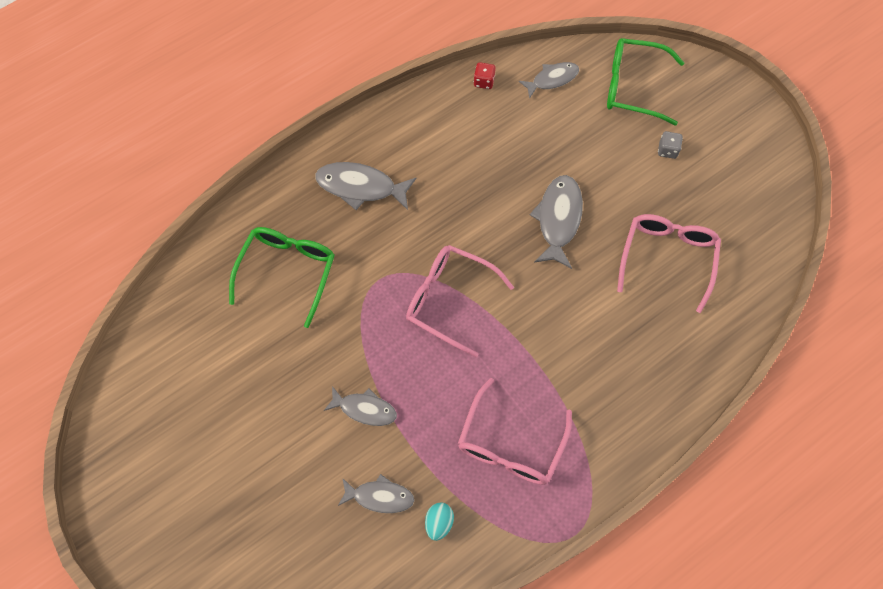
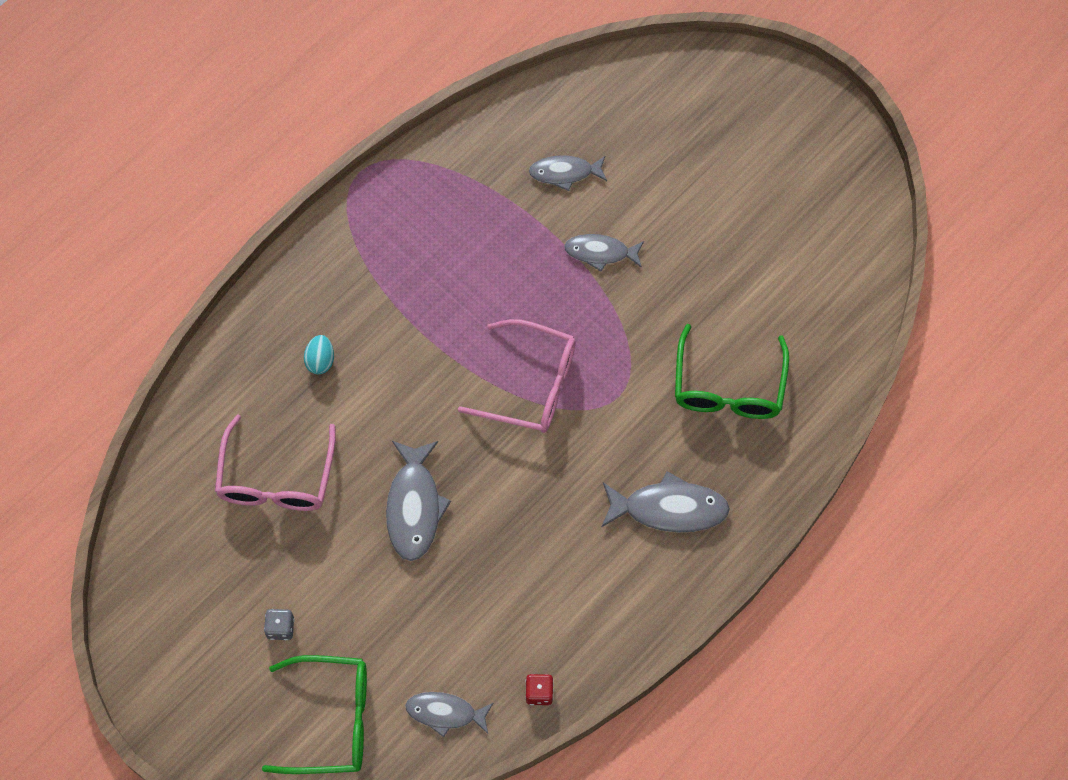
camera: 170 degrees right, 0 degrees up
turquoise egg [425,502,454,541] -> turquoise egg moved to [304,335,334,374]
pink glasses [458,378,572,485] -> none
grey fish [519,62,579,99] -> grey fish turned 45 degrees clockwise [405,692,493,737]

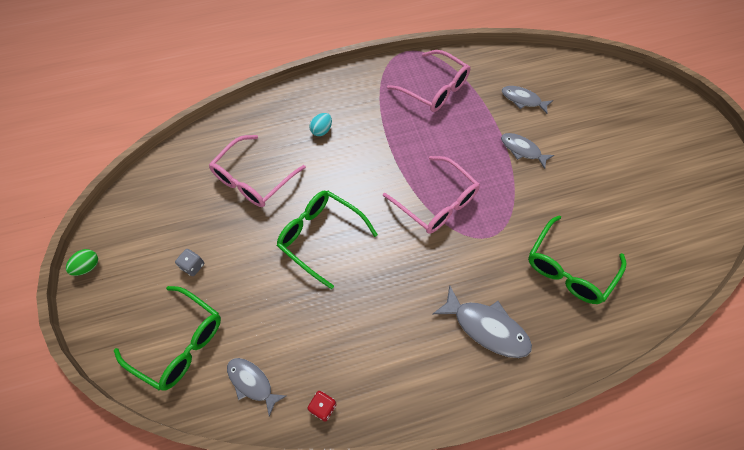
camera: 30 degrees right, 5 degrees down
grey fish [386,441,451,561] -> green glasses [277,190,378,289]
none -> green egg [66,249,98,276]
none -> pink glasses [387,50,470,112]

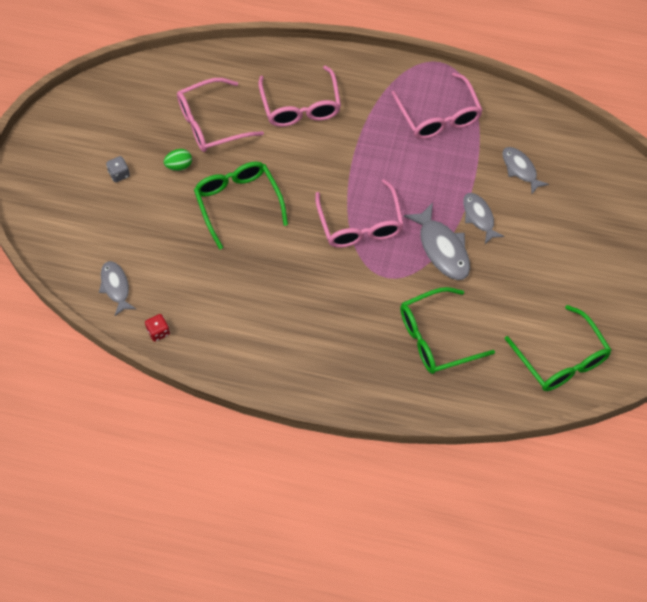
camera: 30 degrees right, 0 degrees up
green egg [66,249,98,276] -> green egg moved to [164,149,192,171]
green glasses [113,286,221,391] -> green glasses moved to [505,305,612,391]
turquoise egg [309,113,332,136] -> pink glasses [258,65,341,127]
grey fish [433,285,532,358] -> grey fish moved to [404,203,470,280]

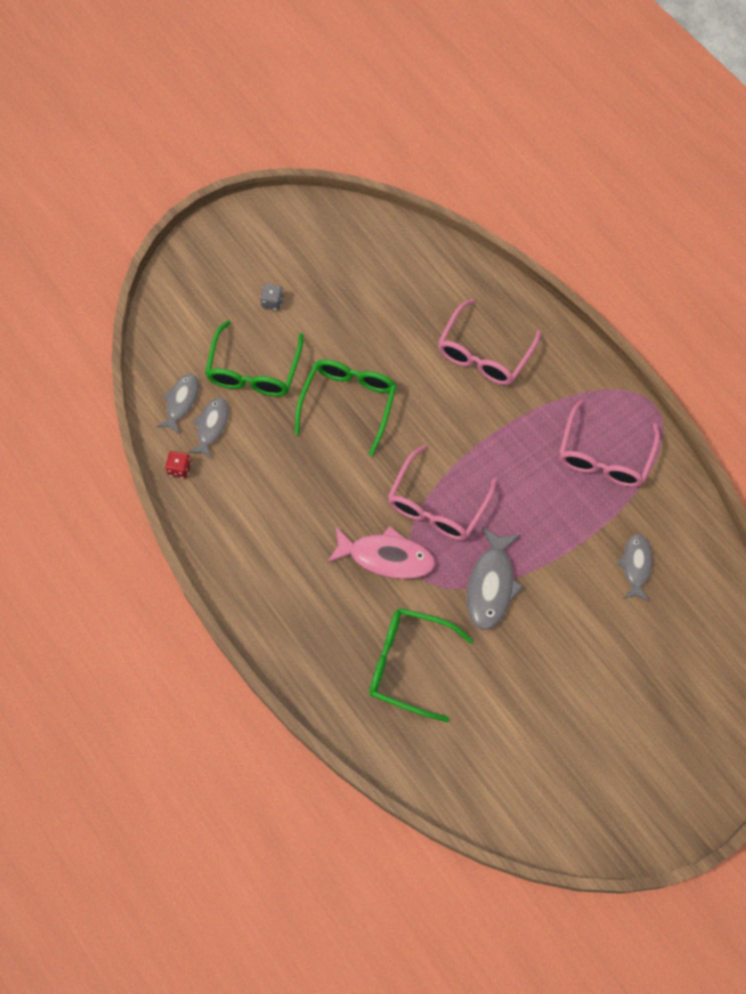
camera: 40 degrees right, 5 degrees up
green egg [164,149,192,171] -> none
pink glasses [177,78,264,152] -> none
grey fish [463,193,504,244] -> grey fish moved to [188,398,229,459]
green glasses [505,305,612,391] -> green glasses moved to [205,320,304,396]
none -> pink fish [327,526,435,579]

